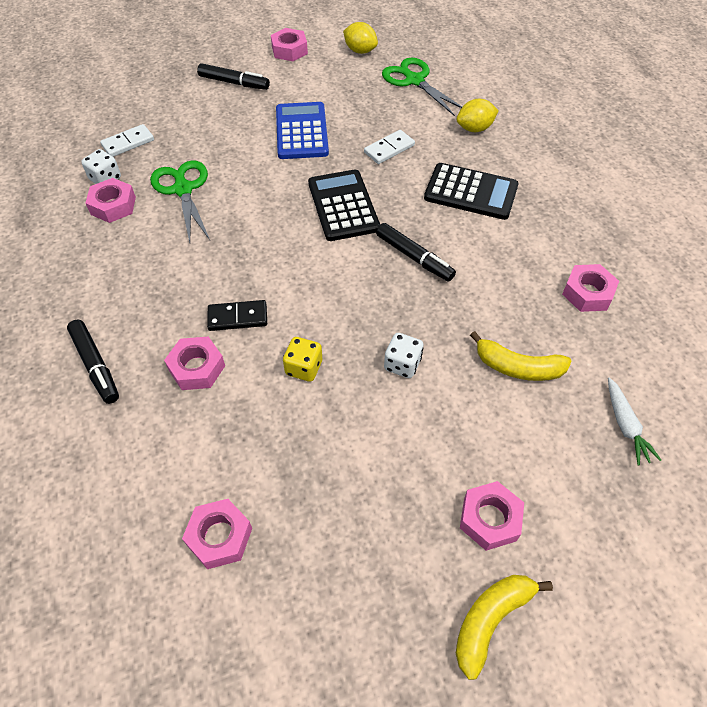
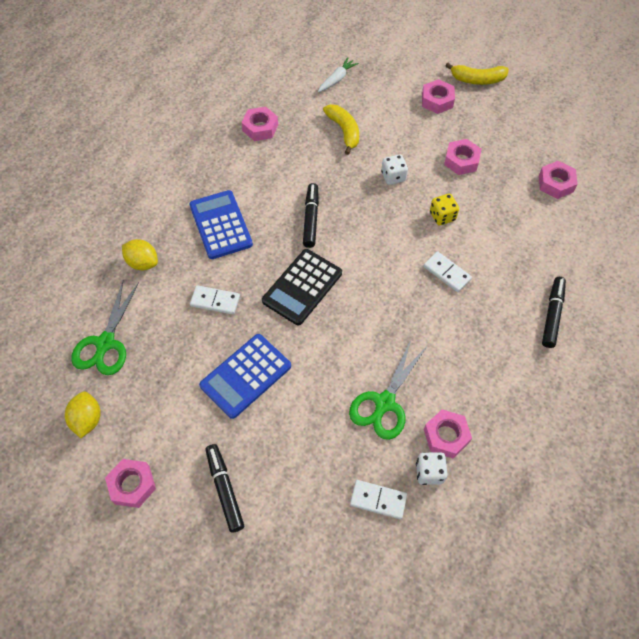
camera: 130 degrees left, 5 degrees up
pink nut [164,336,225,390] -> pink nut moved to [444,139,482,175]
black domino [207,300,267,331] -> white domino [424,251,472,292]
black calculator [424,163,519,220] -> blue calculator [189,190,253,259]

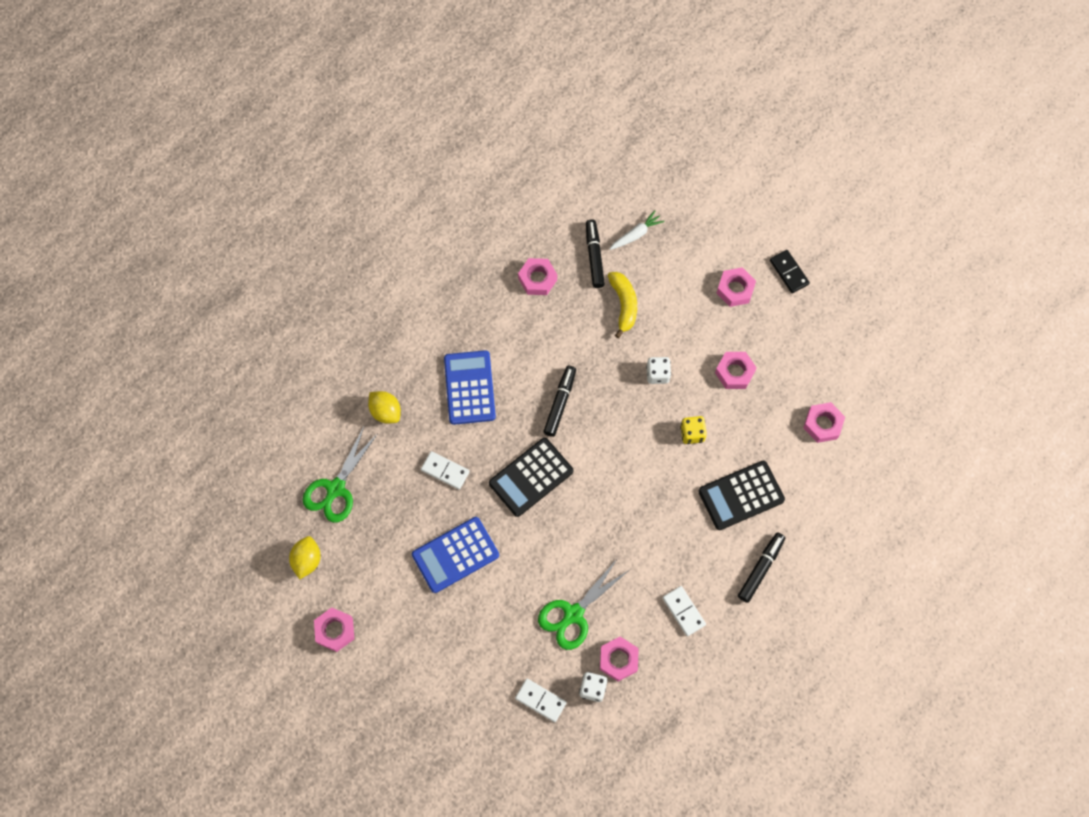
camera: 15 degrees right, 10 degrees up
black marker [206,444,244,533] -> black marker moved to [586,219,605,288]
white domino [424,251,472,292] -> white domino moved to [663,586,706,636]
yellow banana [445,63,509,85] -> black domino [770,250,810,293]
none -> black calculator [698,461,785,530]

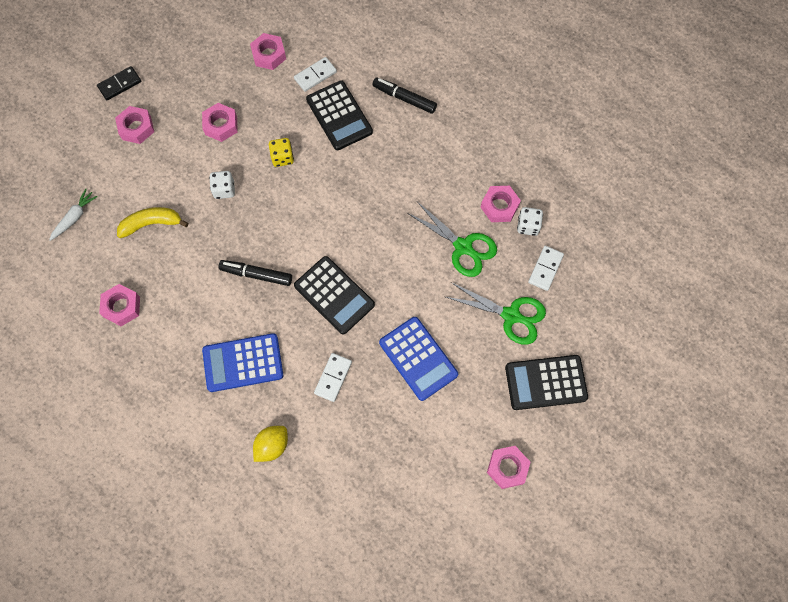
camera: 95 degrees left, 0 degrees up
yellow lemon [289,536,321,579] -> none
green scissors [303,427,378,523] -> green scissors moved to [446,282,546,345]
black marker [586,219,605,288] -> none
white carrot [610,210,664,250] -> white carrot turned 75 degrees clockwise [49,189,98,241]
white domino [663,586,706,636] -> white domino moved to [294,57,337,92]
none -> black calculator [505,355,588,410]

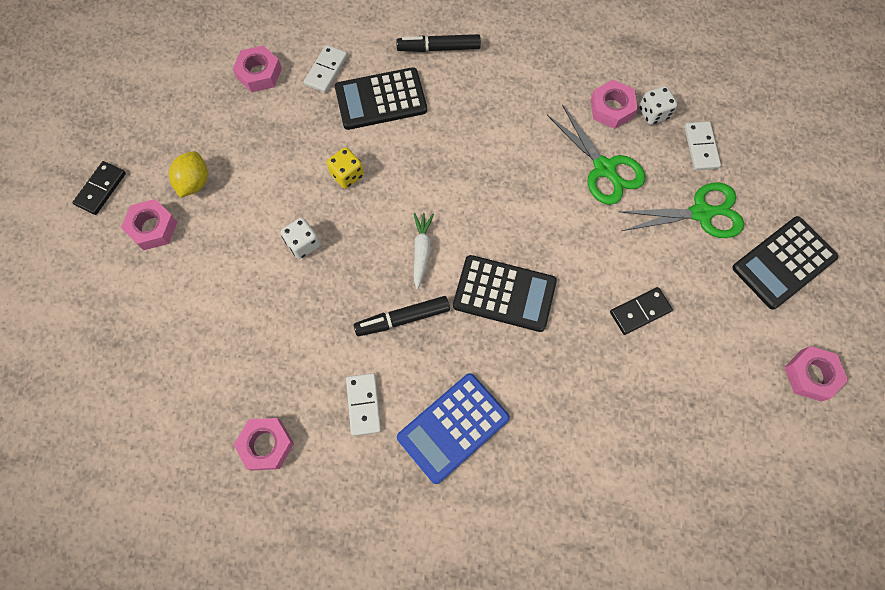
camera: 30 degrees left, 0 degrees up
white carrot [49,189,98,241] -> white carrot moved to [414,213,434,289]
yellow banana [117,207,188,238] -> none
pink nut [202,103,238,142] -> none
yellow lemon [253,426,288,462] -> yellow lemon moved to [169,151,208,198]
black calculator [306,80,373,150] -> black calculator turned 135 degrees clockwise [335,67,427,130]
white domino [314,353,352,402] -> white domino moved to [346,373,381,436]
blue calculator [379,317,458,401] -> black domino [610,287,673,335]
green scissors [407,202,497,277] -> green scissors turned 45 degrees clockwise [547,104,645,205]

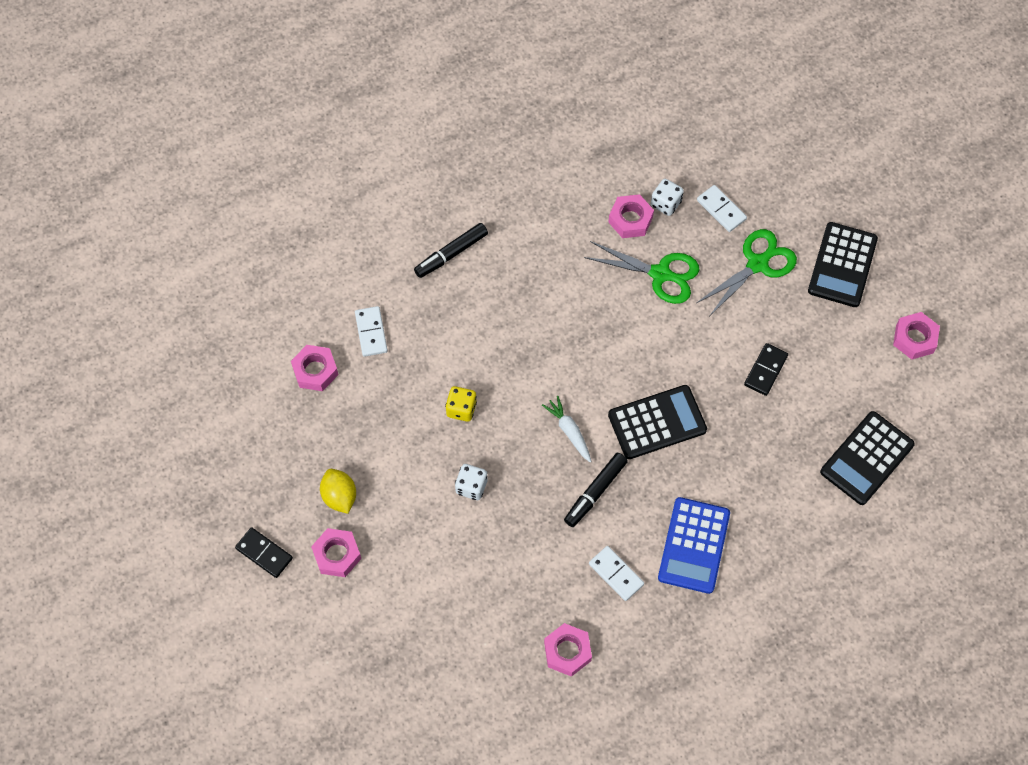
camera: 35 degrees left, 5 degrees down
black domino [72,161,126,215] -> black domino turned 45 degrees counterclockwise [235,527,293,578]
black calculator [335,67,427,130] -> black calculator moved to [820,411,915,505]

